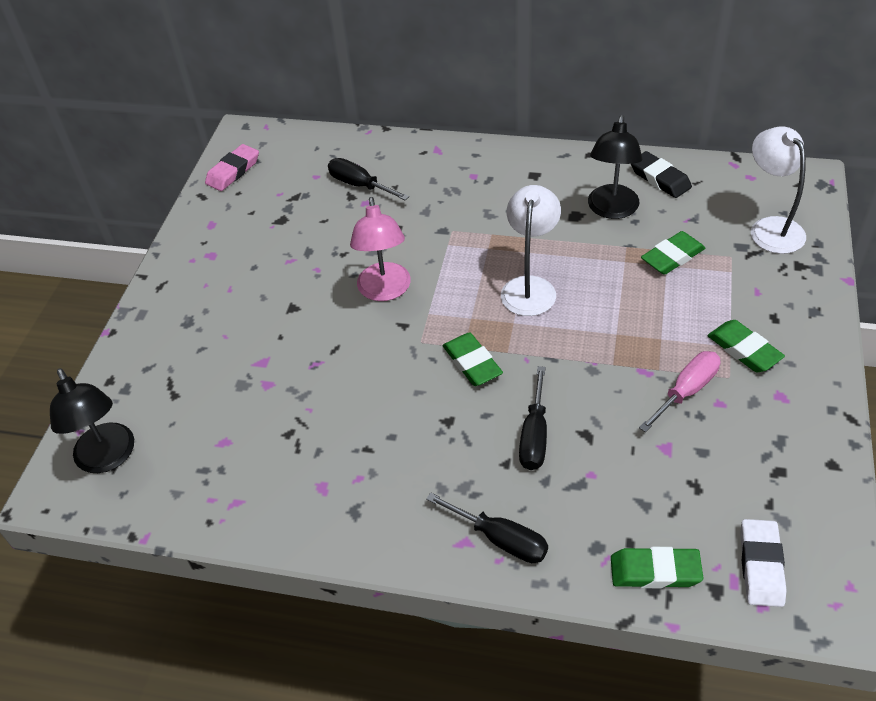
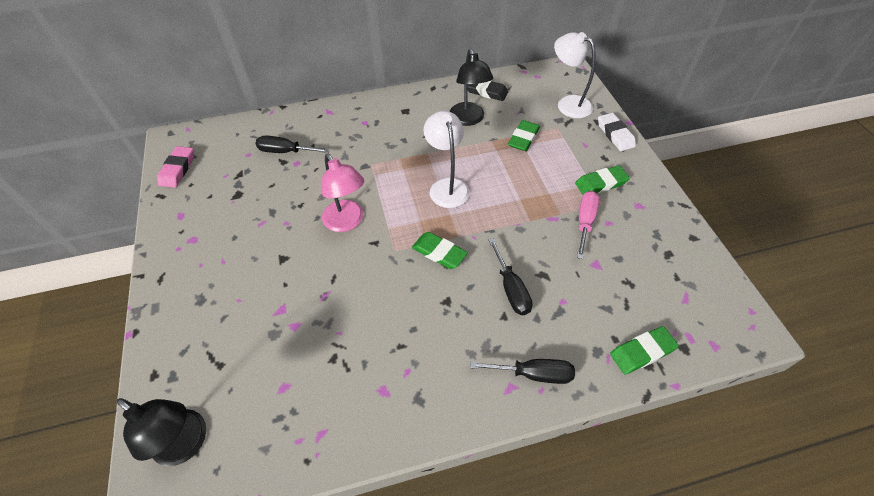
camera: 30 degrees left, 5 degrees up
green eraser [707,320,785,372] -> green eraser turned 45 degrees counterclockwise [575,166,630,195]
white eraser [740,519,787,607] -> white eraser moved to [598,113,636,151]

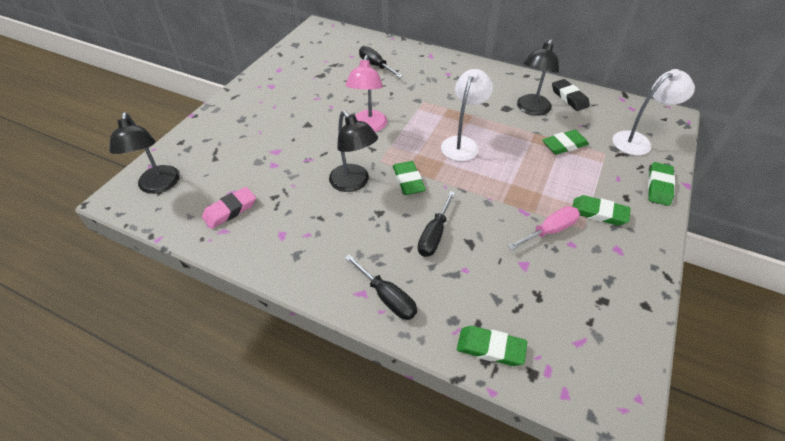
camera: 40 degrees right, 5 degrees down
pink eraser [157,146,194,188] -> pink eraser moved to [202,187,256,229]
white lamp [554,32,596,118] -> white lamp turned 75 degrees clockwise [612,69,695,156]
white eraser [598,113,636,151] -> green eraser [648,162,675,206]
none -> black lamp [329,111,378,192]

